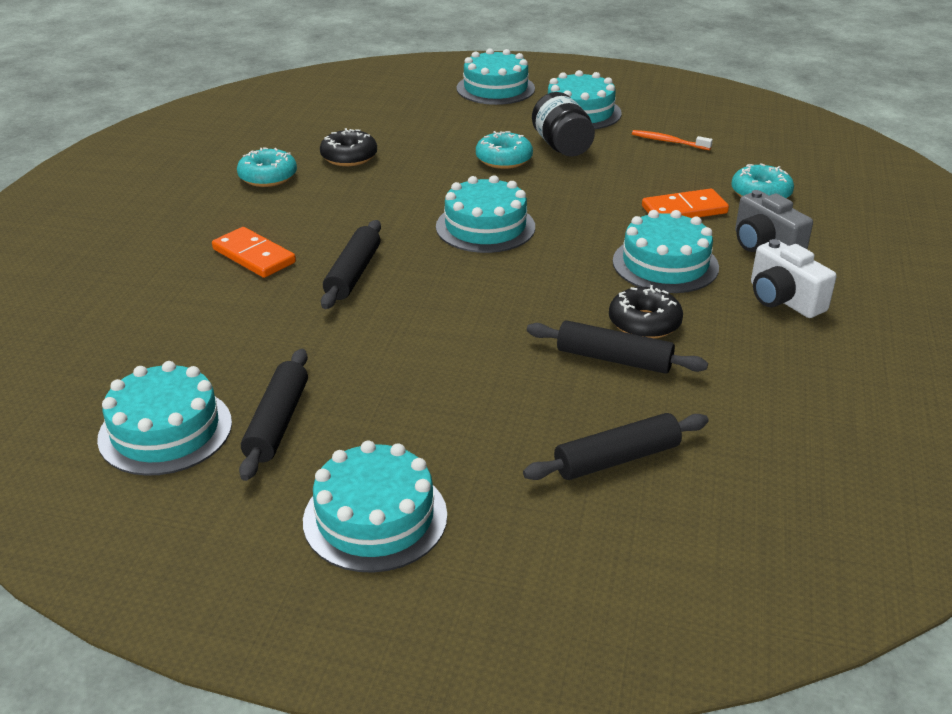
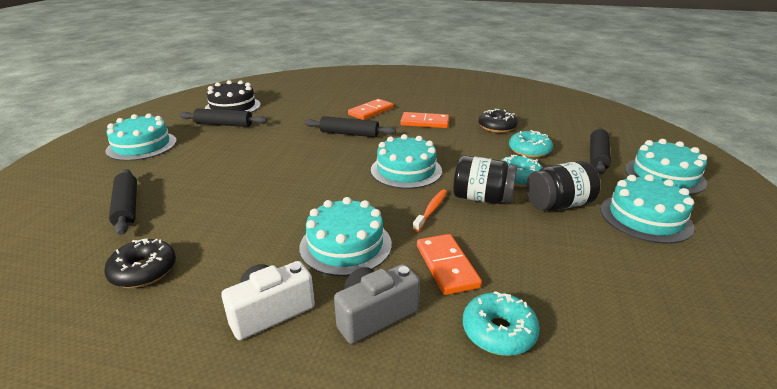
camera: 90 degrees right, 5 degrees down
turquoise cake [97,361,232,476] -> black cake [205,80,261,113]
turquoise donut [237,147,297,187] -> turquoise donut moved to [509,130,553,158]
black rolling pin [527,320,708,374] -> black rolling pin moved to [590,128,611,175]
black donut [609,285,683,339] -> black donut moved to [104,238,176,288]
orange toothbrush [632,130,713,150] -> orange toothbrush moved to [413,189,447,232]
none -> orange domino [400,112,449,128]
none -> black jar [453,155,517,204]

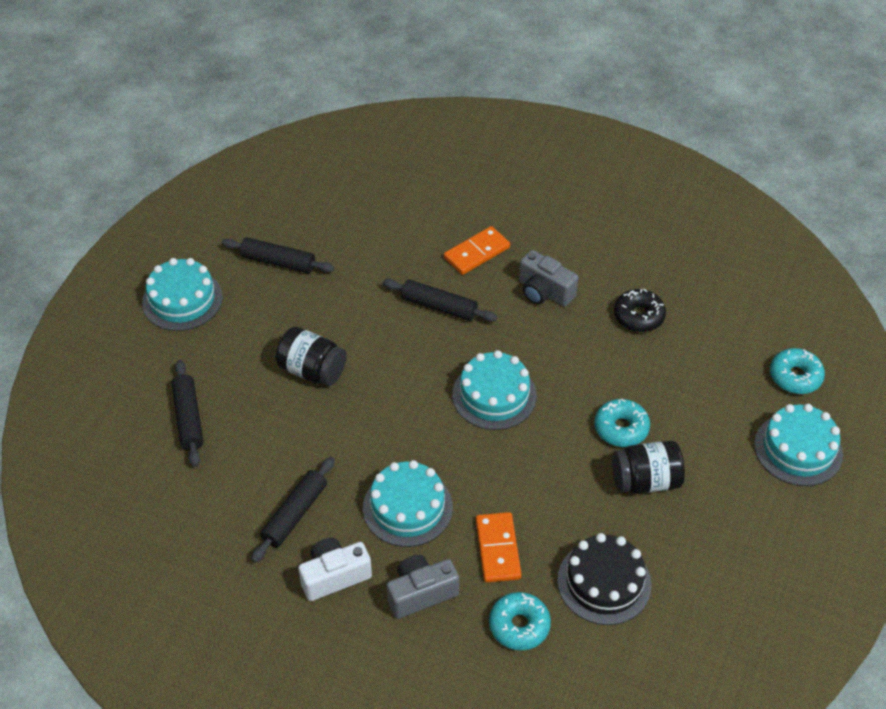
camera: 10 degrees right, 20 degrees up
black donut [104,238,176,288] -> none
black cake [205,80,261,113] -> black cake moved to [557,533,652,625]
orange domino [400,112,449,128] -> grey camera [519,250,578,307]
orange toothbrush [413,189,447,232] -> none
black jar [453,155,517,204] -> black jar moved to [275,327,347,386]
turquoise donut [509,130,553,158] -> turquoise donut moved to [770,348,825,394]
black rolling pin [590,128,611,175] -> black rolling pin moved to [251,457,335,563]
turquoise cake [600,175,694,244] -> none

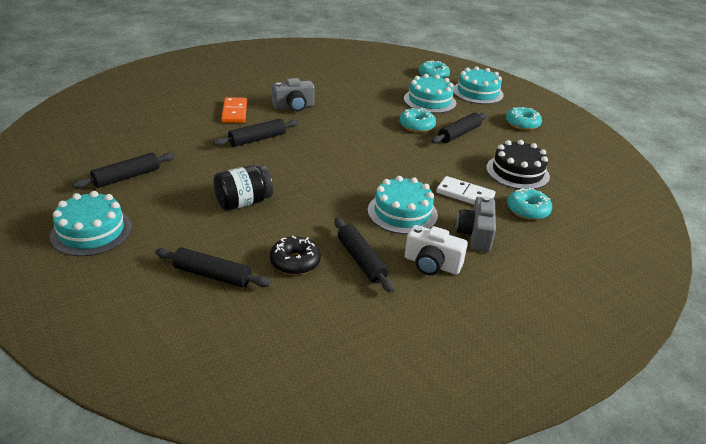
camera: 60 degrees left, 15 degrees down
white camera [298,538,372,601] -> white camera turned 75 degrees counterclockwise [405,225,468,275]
turquoise cake [452,350,537,430] -> turquoise cake moved to [404,74,456,113]
orange domino [476,512,522,583] -> white domino [436,176,495,205]
black jar [612,441,685,494] -> black rolling pin [432,113,487,144]
black donut [614,289,666,332] -> black donut moved to [270,236,321,275]
none -> turquoise donut [506,107,542,130]

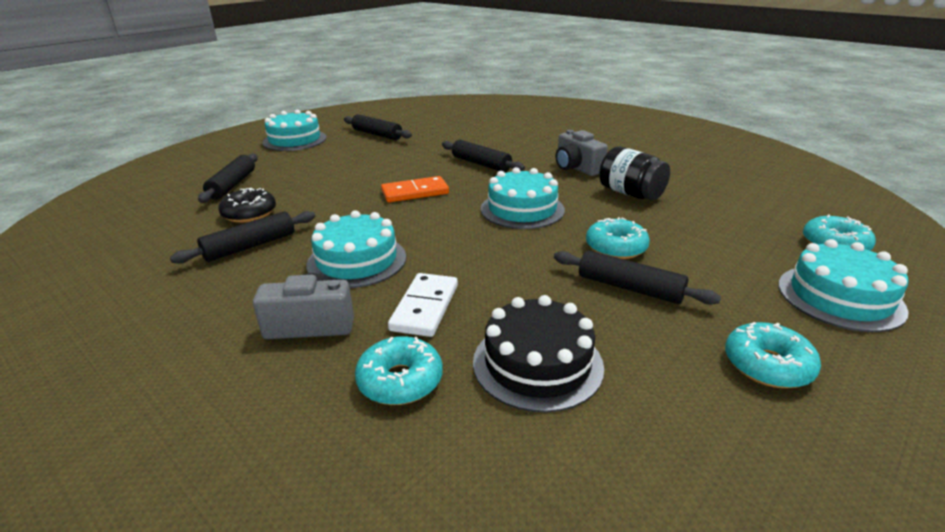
camera: 80 degrees right, 5 degrees down
black jar [213,165,273,211] -> black jar moved to [599,146,670,200]
orange domino [221,97,247,123] -> orange domino moved to [381,176,449,202]
turquoise cake [404,74,456,113] -> turquoise cake moved to [481,167,565,229]
white camera [405,225,468,275] -> none

